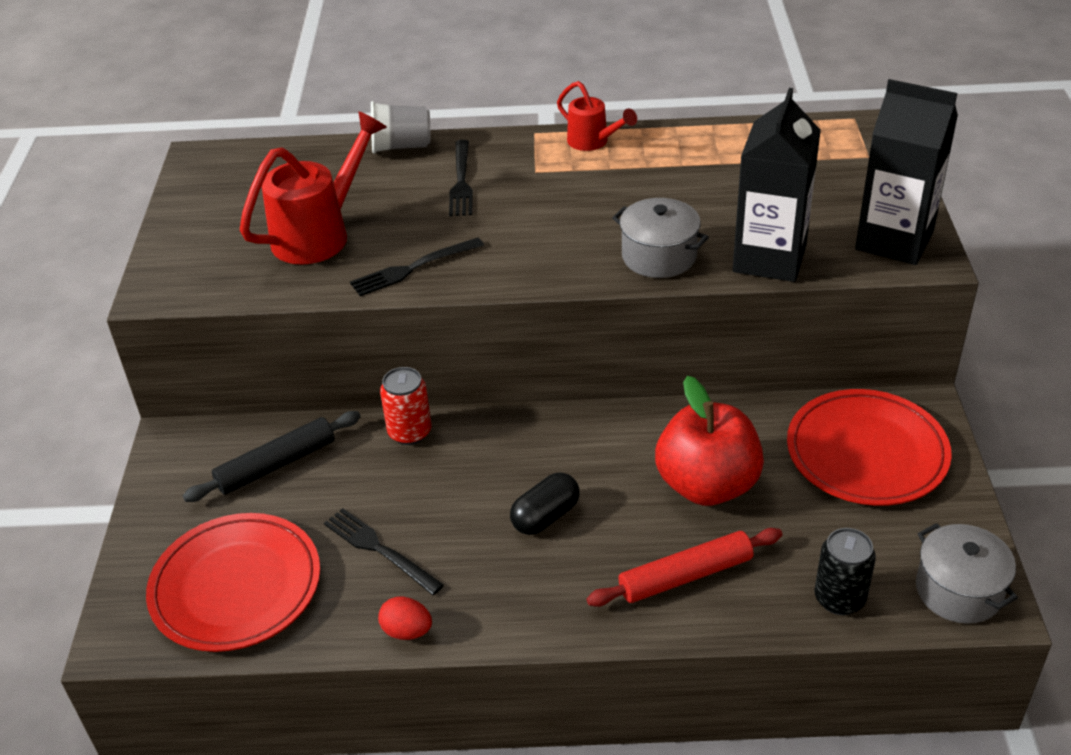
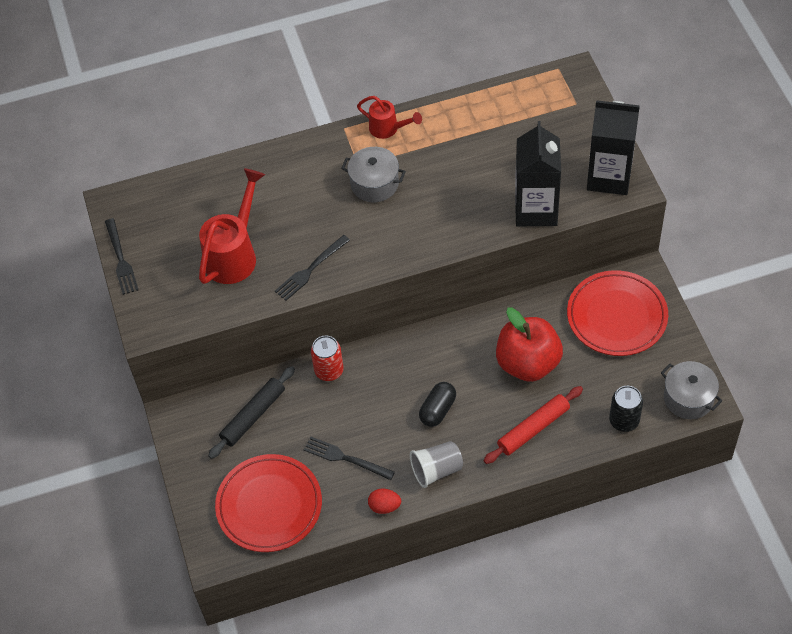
camera: 15 degrees left, 15 degrees up
grey cup [371,101,431,154] -> grey cup moved to [410,441,463,488]
black fork [449,140,473,217] -> black fork moved to [105,218,138,295]
grey pot [612,198,709,278] -> grey pot moved to [341,147,406,202]

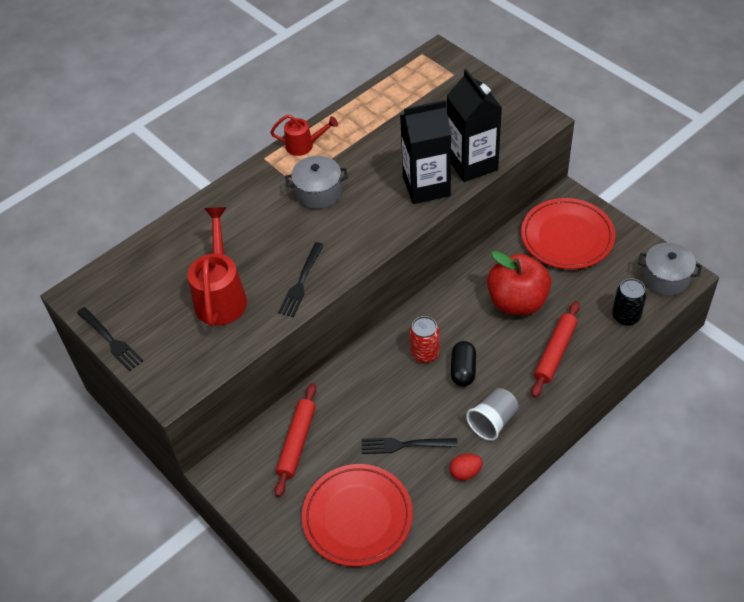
camera: 25 degrees left, 5 degrees down
black rolling pin [208,366,295,459] -> red rolling pin [275,383,316,497]
red can [311,336,344,381] -> red can moved to [410,316,440,363]
black carton [587,100,640,195] -> black carton moved to [400,100,451,204]

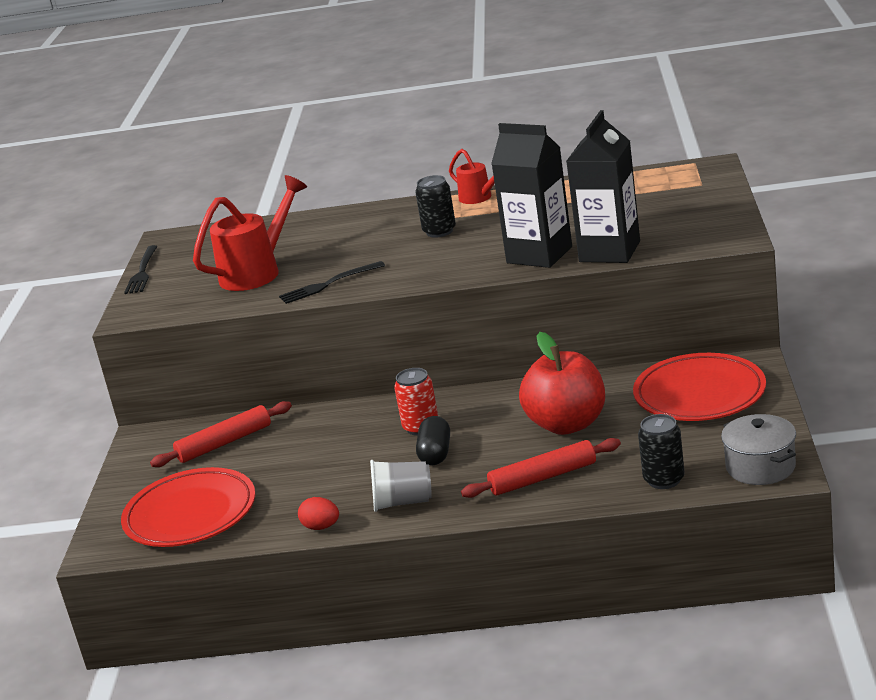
camera: 45 degrees right, 25 degrees down
grey pot [285,156,348,209] -> black can [415,175,456,238]
black fork [362,438,458,454] -> none
black capsule [451,341,476,387] -> black capsule turned 45 degrees counterclockwise [416,416,450,465]

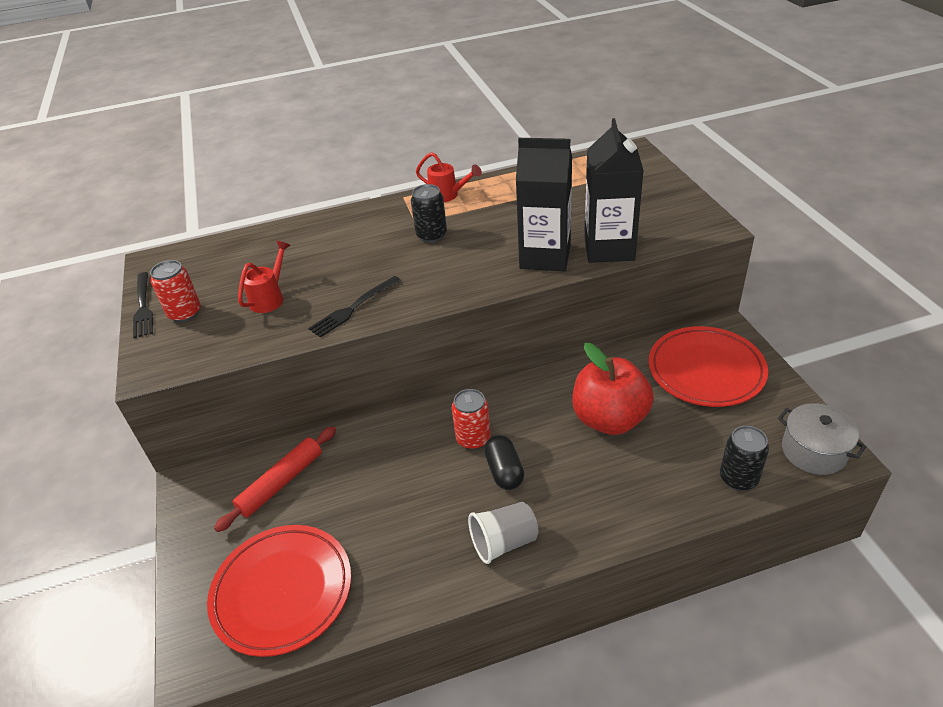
camera: 20 degrees left, 15 degrees up
red watering can [193,175,307,291] -> red watering can [238,241,290,313], size x0.58
red egg [298,497,339,530] -> none
red rolling pin [461,438,621,498] -> none
none -> red can [150,260,201,322]

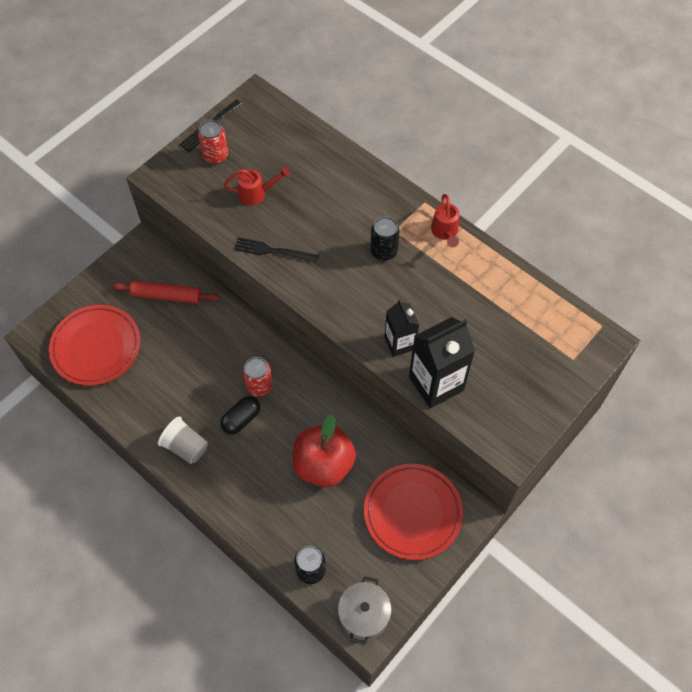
camera: 55 degrees right, 20 degrees up
black carton [516,138,572,271] -> black carton [385,299,419,357], size x0.61

